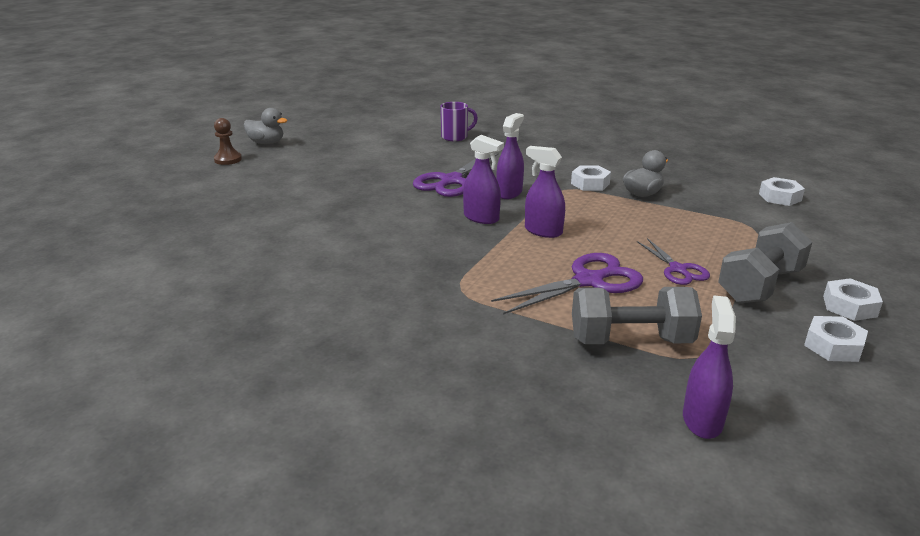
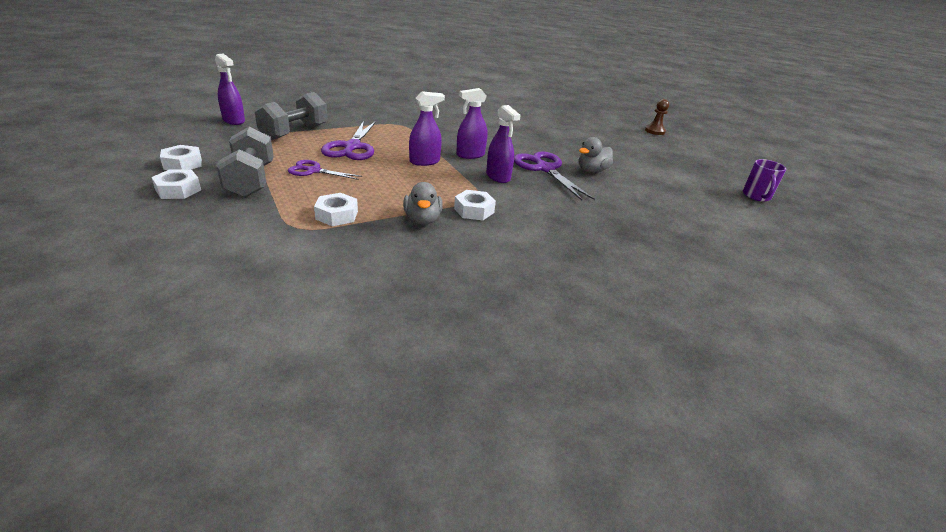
camera: 120 degrees right, 5 degrees up
grey duck [244,108,287,144] -> grey duck moved to [578,137,613,173]
purple mug [440,102,478,141] -> purple mug moved to [743,159,786,202]
white nut [759,177,805,206] -> white nut moved to [314,193,358,226]

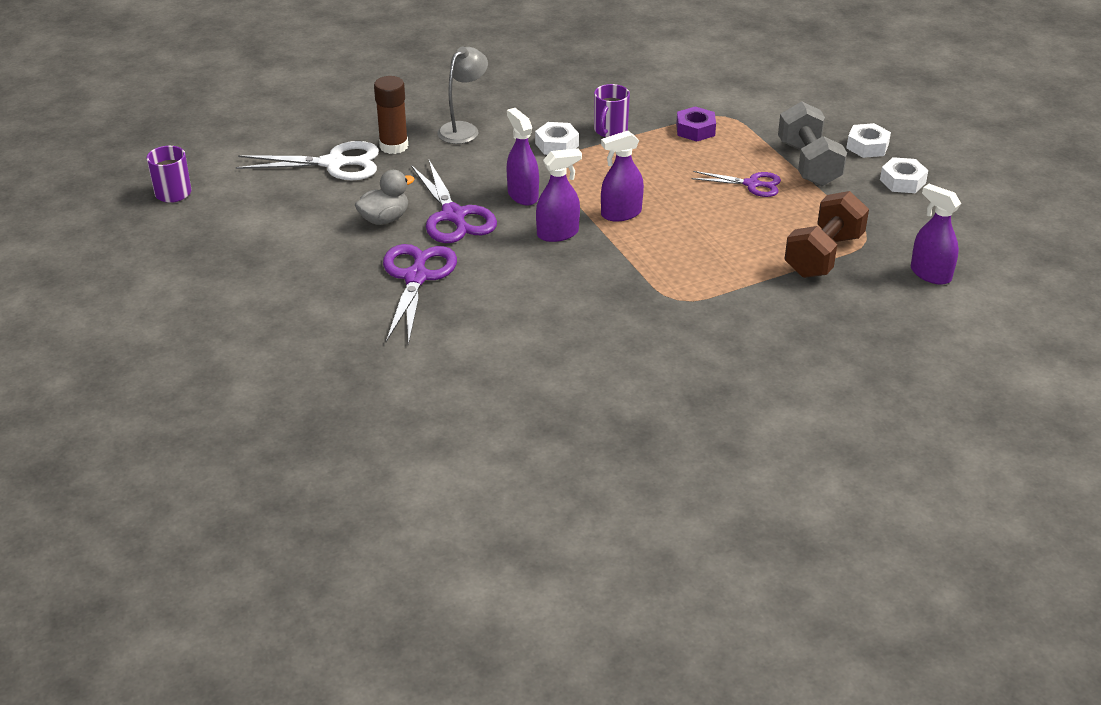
camera: 175 degrees left, 5 degrees up
grey dumbbell [255,92,328,140] -> brown dumbbell [785,191,869,278]
white nut [314,193,358,226] -> purple nut [676,106,716,141]
purple scissors [321,121,376,160] -> purple scissors moved to [383,244,457,345]
grey duck [403,182,443,225] -> purple mug [594,84,630,137]
brown pawn [645,99,669,135] -> none
none -> white scissors [236,141,379,180]
none -> brown glue stick [374,76,408,154]
none -> grey lamp [437,47,488,144]

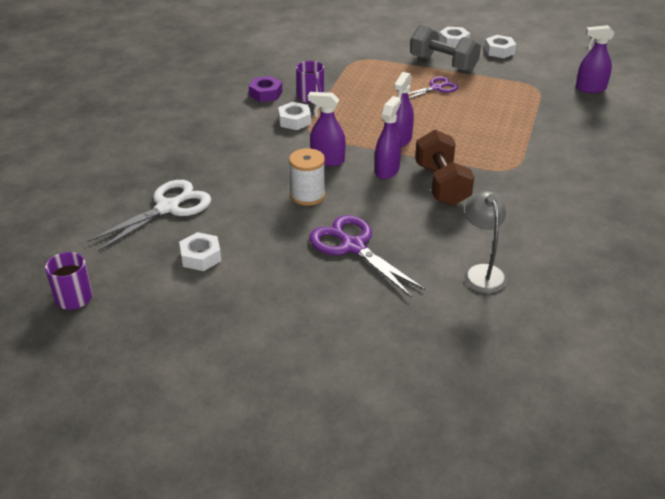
camera: 45 degrees left, 0 degrees up
grey duck [355,170,414,225] -> none
brown glue stick [374,76,408,154] -> none
purple scissors [411,160,497,243] -> white spool [289,148,325,206]
grey lamp [437,47,488,144] -> grey lamp moved to [464,191,507,293]
purple nut [676,106,716,141] -> purple nut moved to [249,76,282,102]
brown dumbbell [785,191,869,278] -> brown dumbbell moved to [415,130,475,206]
none -> white nut [179,232,221,271]

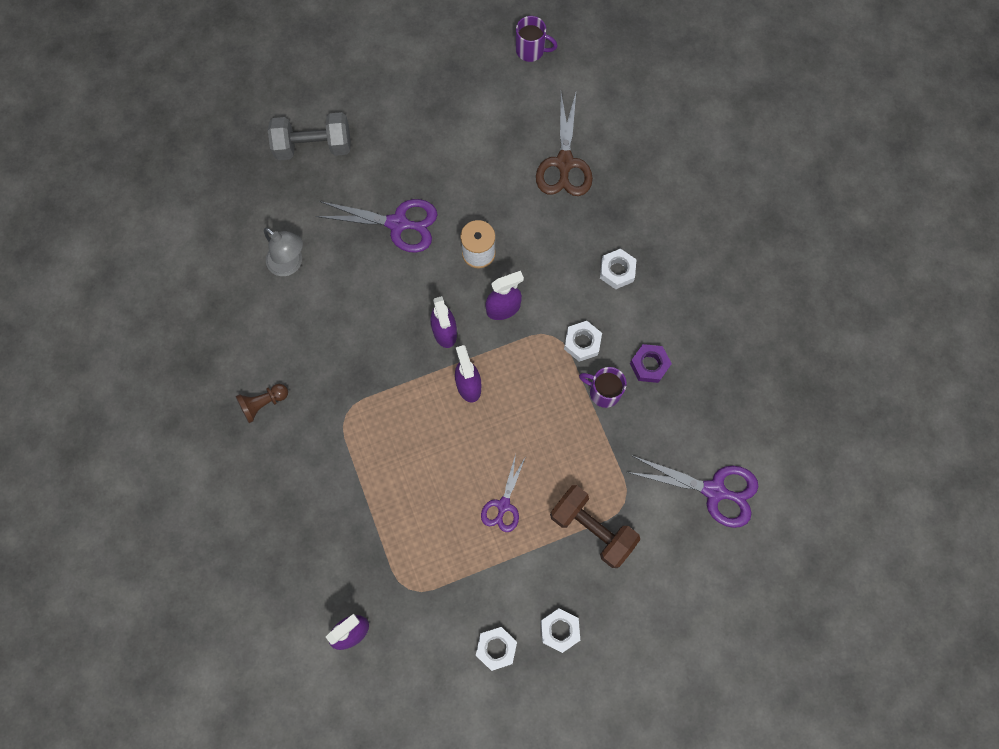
camera: 140 degrees right, 35 degrees up
white scissors [87,180,211,252] -> brown scissors [536,93,593,196]
white nut [179,232,221,271] -> white nut moved to [600,249,637,289]
grey dumbbell [410,25,481,72] -> grey dumbbell moved to [268,112,351,160]
brown dumbbell [415,130,475,206] -> brown dumbbell moved to [550,485,640,568]
none -> brown pawn [236,384,288,423]
none -> purple scissors [627,456,759,528]

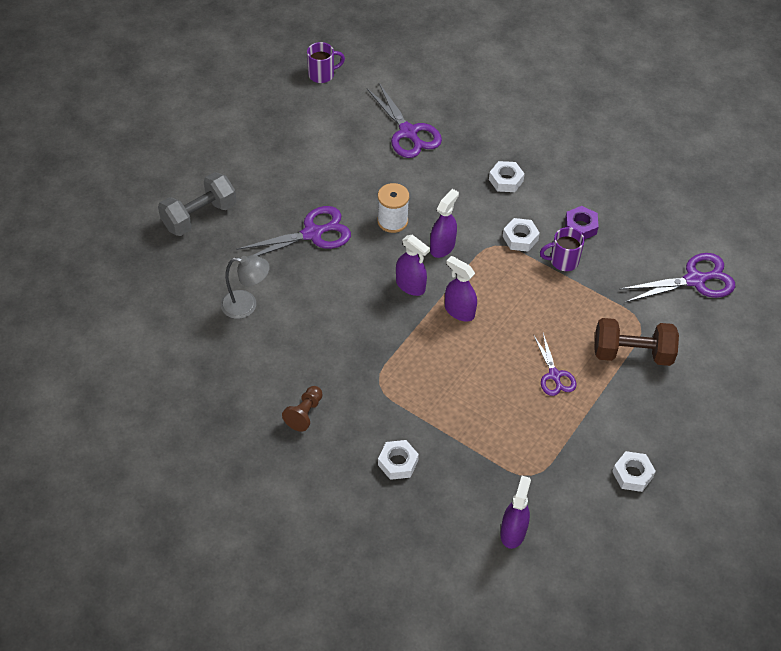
camera: 35 degrees left, 20 degrees down
brown scissors [536,93,593,196] -> purple scissors [367,83,442,158]
white nut [541,608,580,653] -> white nut moved to [378,440,419,480]

